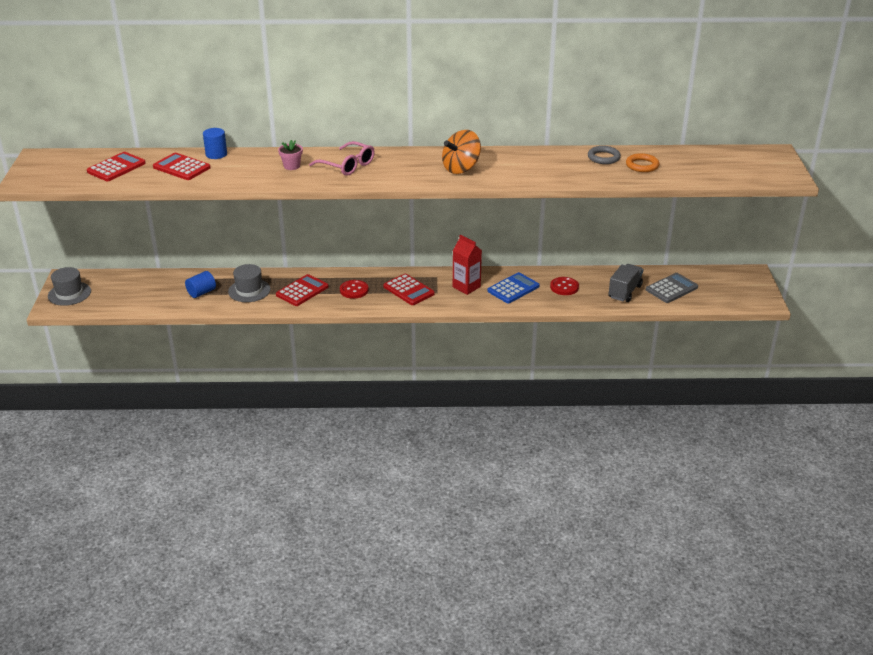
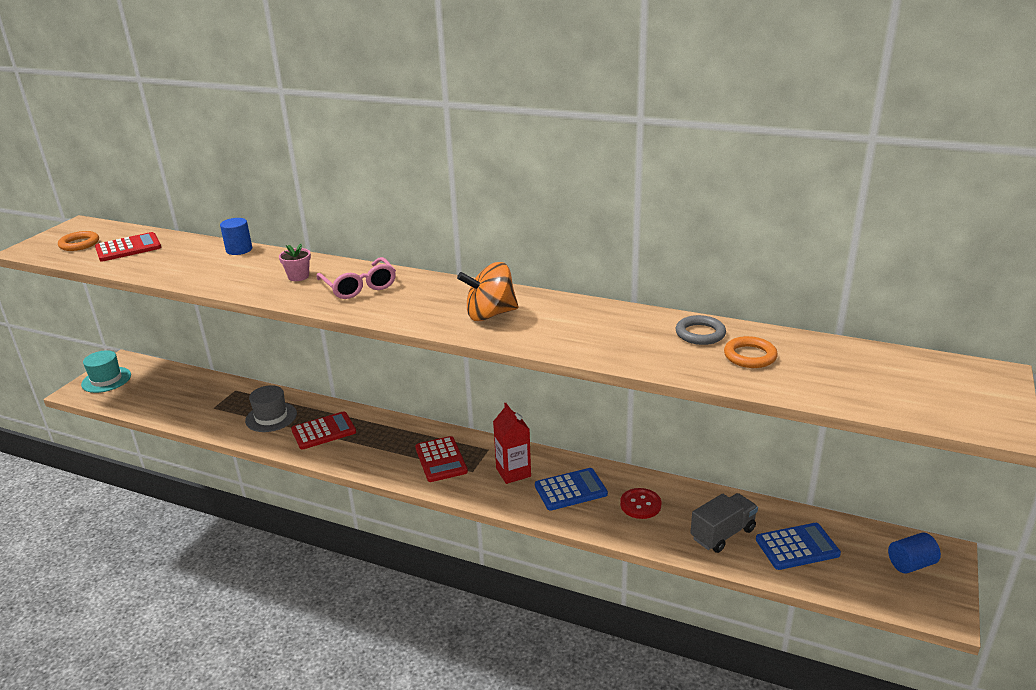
camera: 25 degrees right, 5 degrees down
grey hat [48,267,91,306] -> turquoise hat [81,350,131,393]
red calculator [153,153,211,180] -> none
blue cylinder [185,271,216,298] -> blue cylinder moved to [888,532,941,574]
red button [340,280,369,299] -> none
grey calculator [646,273,698,303] -> blue calculator [756,523,841,570]
none -> orange ring [58,231,99,251]

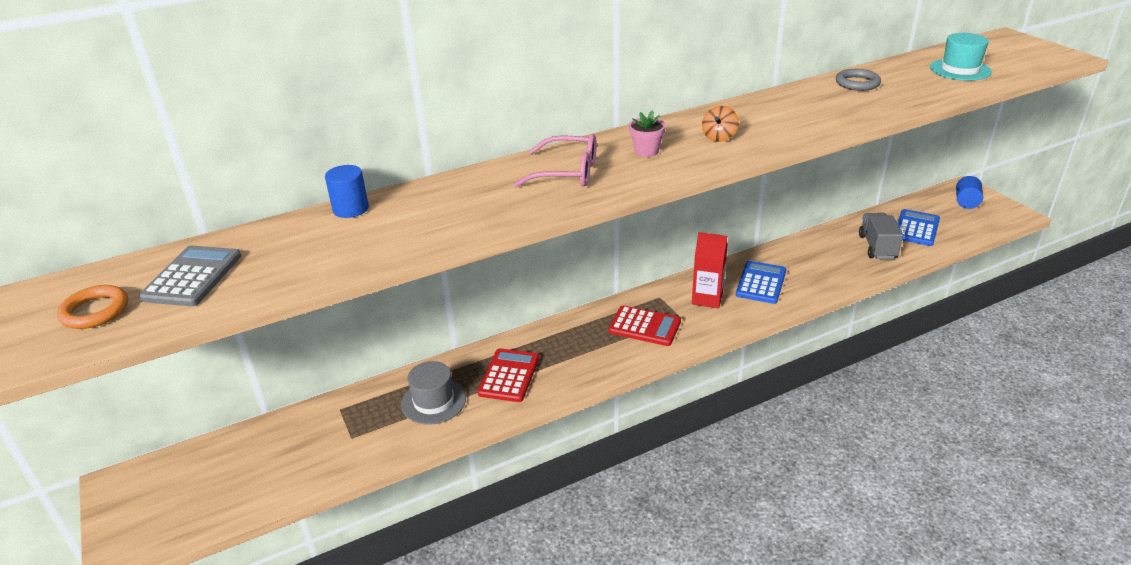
camera: 50 degrees left, 5 degrees up
turquoise hat [81,350,131,393] -> turquoise hat moved to [930,33,992,81]
red calculator [95,232,161,261] -> grey calculator [139,245,241,307]
pink flower pot [279,244,311,281] -> pink flower pot moved to [629,110,666,157]
orange spinning top [457,262,519,321] -> orange spinning top [702,106,739,142], size x0.54
red button [620,488,661,519] -> none
orange ring [724,336,778,368] -> none

